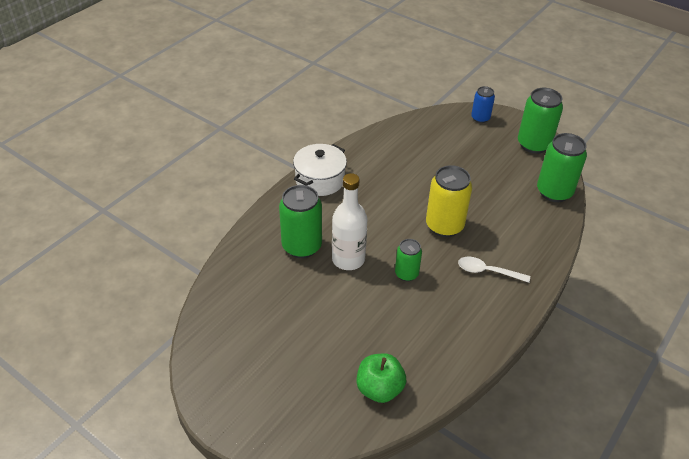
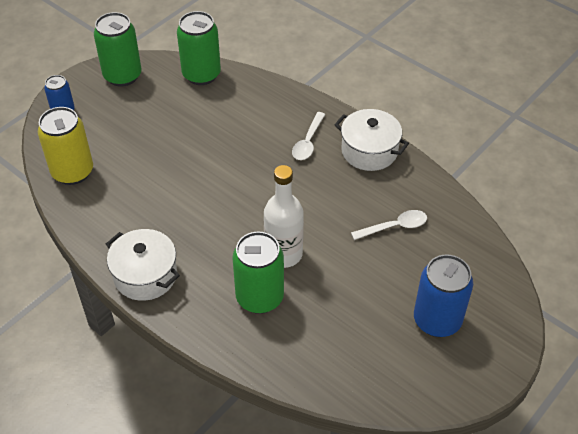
camera: 85 degrees left, 5 degrees up
green apple [356,353,406,403] -> none
green can [395,239,422,281] -> none
yellow can [426,165,472,237] -> yellow can moved to [38,107,93,185]
none -> white pot [335,109,409,171]
none -> white spoon [351,210,427,240]
none -> blue can [414,254,473,337]

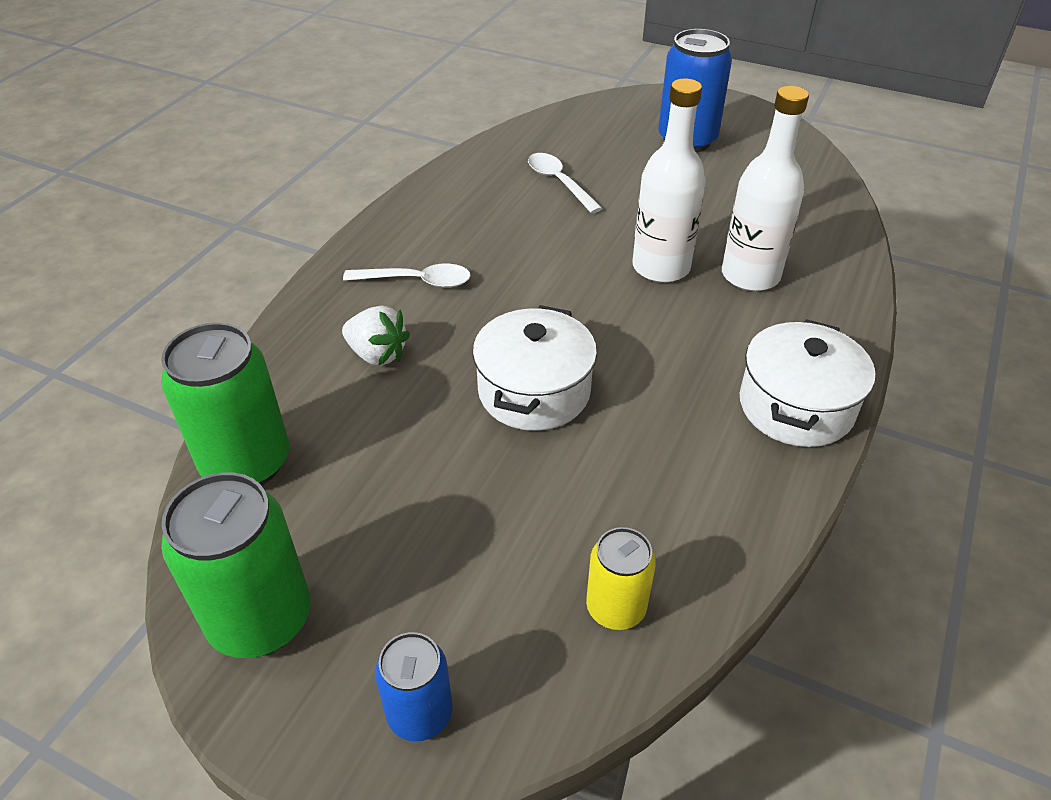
camera: 105 degrees left, 5 degrees down
yellow can [38,107,93,185] -> yellow can [586,527,656,630], size x0.58
green can [232,232,284,314] -> white bottle [722,86,809,291]
white pot [335,109,409,171] -> white pot moved to [472,305,597,431]
none -> white strawberry [342,306,410,366]

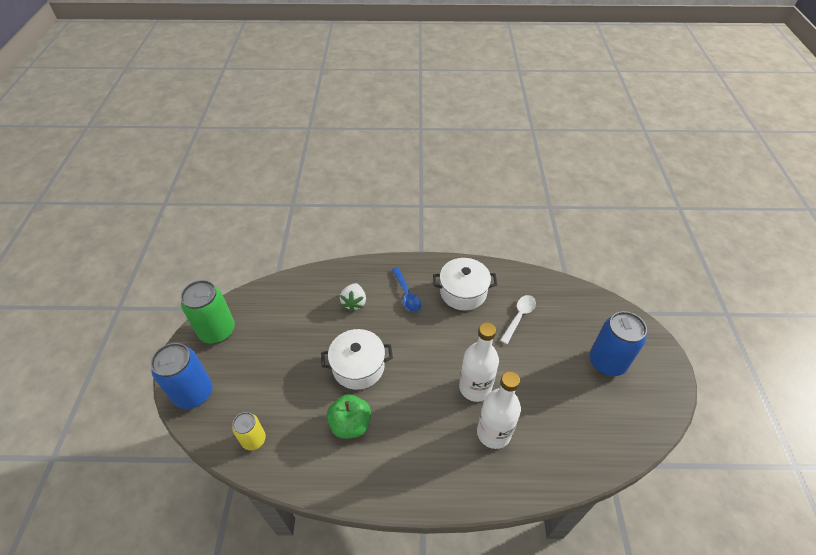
camera: 65 degrees right, 5 degrees up
green can [161,322,289,486] -> none
white spoon [343,263,471,288] -> blue spoon [392,267,421,312]
blue can [375,632,453,741] -> blue can [151,343,212,409], size x1.72
white pot [740,319,875,447] -> white pot moved to [433,258,498,311]
none -> green apple [327,394,371,439]

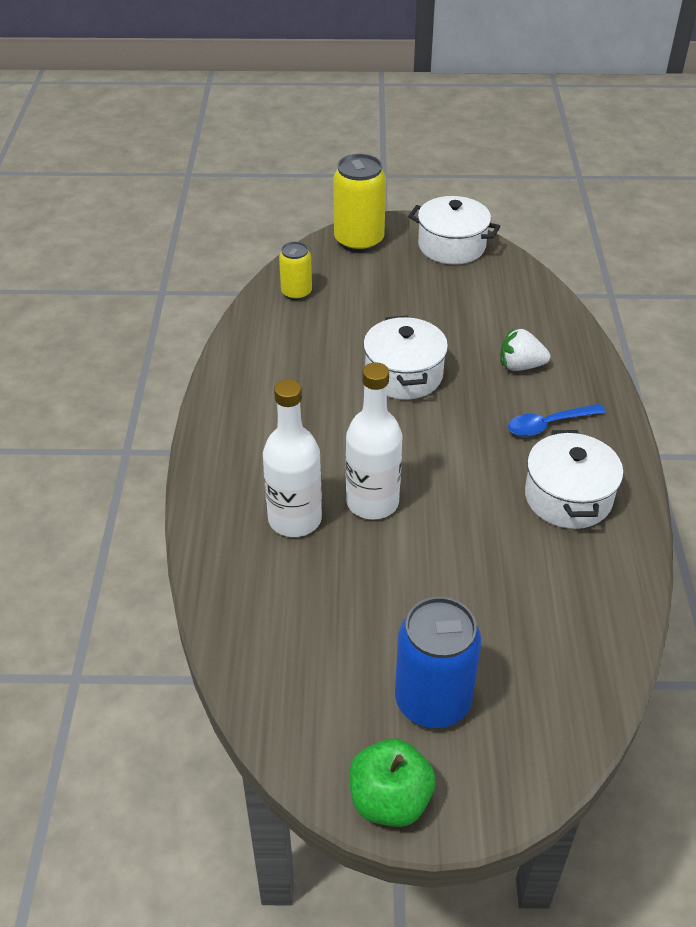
camera: 90 degrees right, 5 degrees down
blue can [151,343,212,409] -> yellow can [333,154,386,253]
green can [181,280,235,344] -> white pot [408,196,500,265]
green apple [327,394,371,439] -> green apple moved to [349,739,435,827]
white spoon [500,295,536,344] -> none

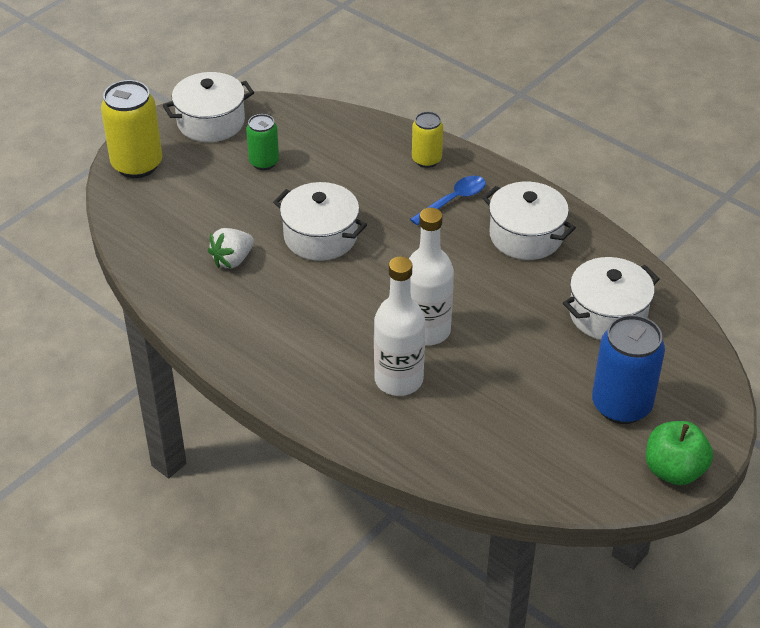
camera: 50 degrees left, 0 degrees up
yellow can [279,242,312,301] -> yellow can moved to [412,112,443,168]
white strawberry [501,328,550,371] -> white strawberry moved to [208,228,254,268]
blue spoon [508,404,606,437] -> blue spoon turned 150 degrees counterclockwise [410,176,486,225]
none -> green can [246,114,279,170]
none -> white pot [563,257,660,340]

